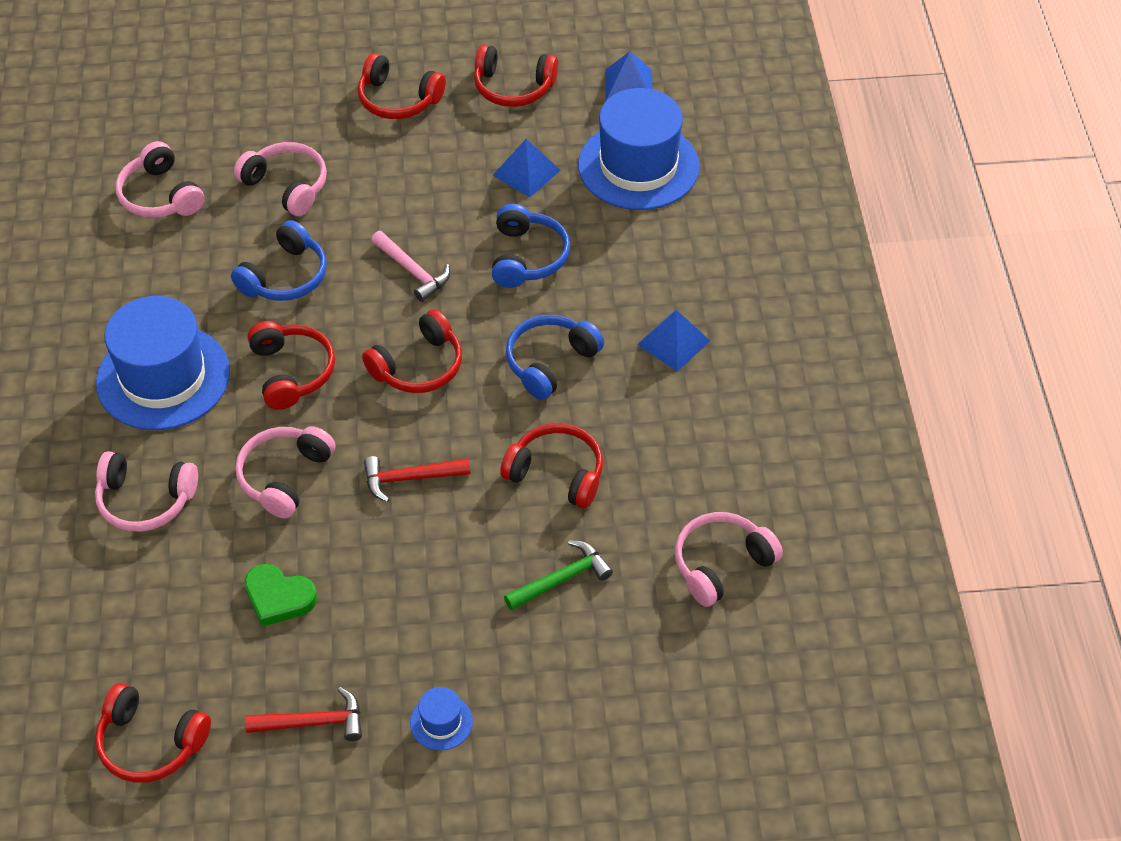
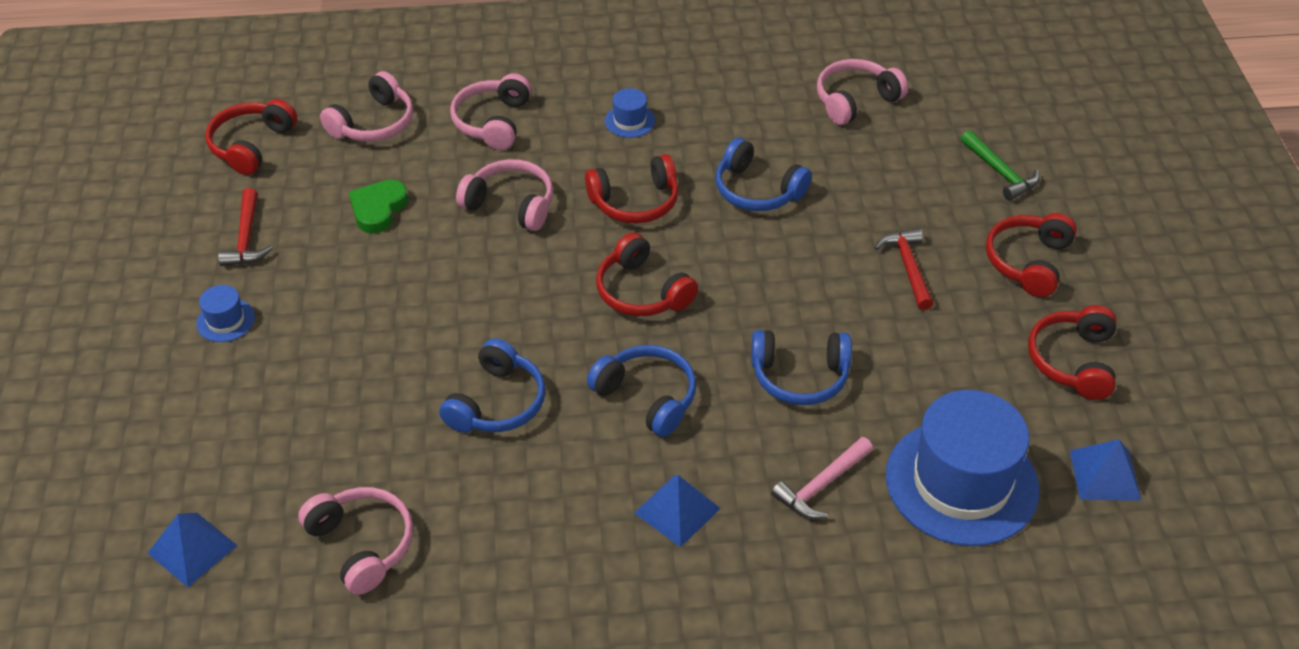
camera: 90 degrees right, 5 degrees down
blue hat [96,296,230,430] -> blue hat [605,88,655,138], size x0.42
pink headphones [234,142,327,216] -> pink headphones moved to [320,71,413,142]
red hammer [364,456,471,502] -> red hammer moved to [874,228,934,310]
pink hammer [371,231,450,302] -> pink hammer moved to [771,437,873,519]
blue pyramid [493,139,561,198] -> blue pyramid moved to [147,513,238,587]
red headphones [500,423,603,508] -> blue headphones [439,338,545,433]
green hammer [504,540,613,610] -> green hammer moved to [961,130,1040,201]

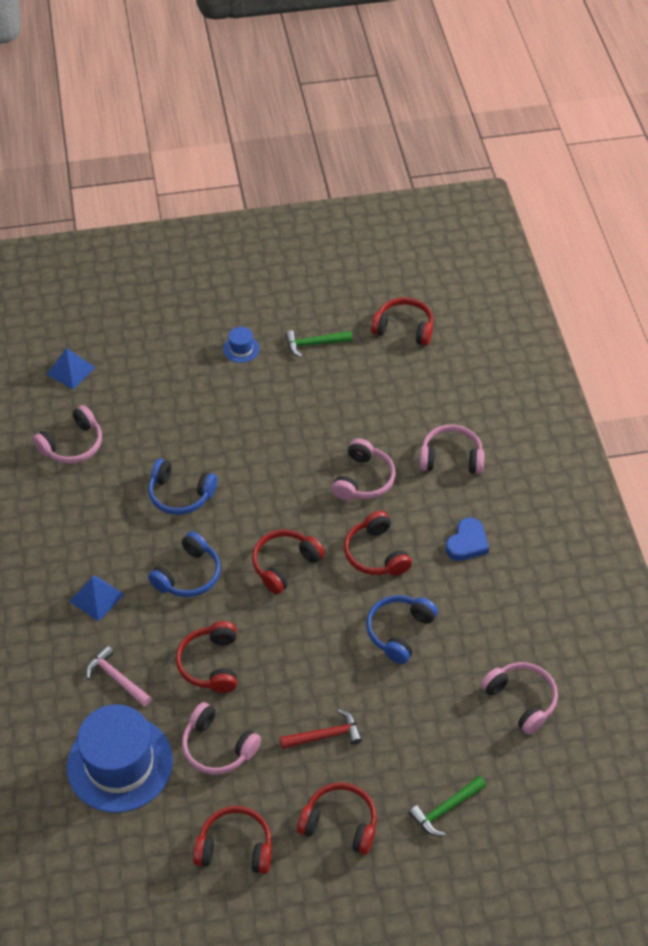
camera: 85 degrees right, 5 degrees up
red hammer [218,188,272,266] -> green hammer [285,330,353,357]
pink headphones [320,71,413,142] -> pink headphones moved to [182,702,261,775]
green heart [349,180,408,233] -> none
blue hat [605,88,655,138] -> blue heart [445,518,489,561]
blue headphones [751,330,852,405] -> red headphones [176,621,237,693]
blue pyramid [1070,439,1142,501] -> none

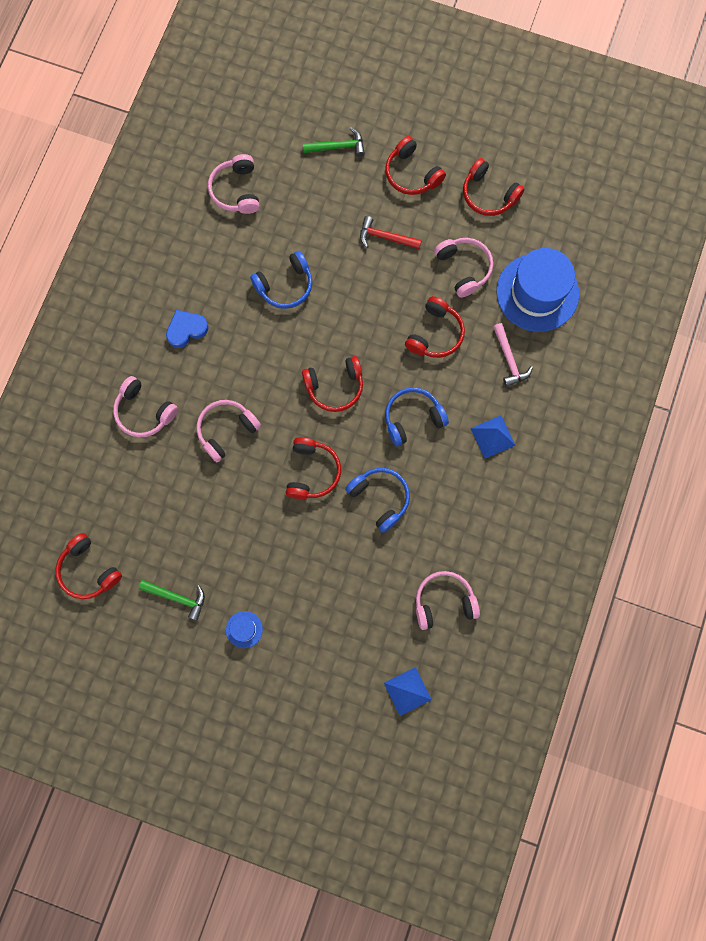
camera: 150 degrees left, 25 degrees up
red headphones [344,511,412,576] -> red headphones moved to [286,437,341,499]

